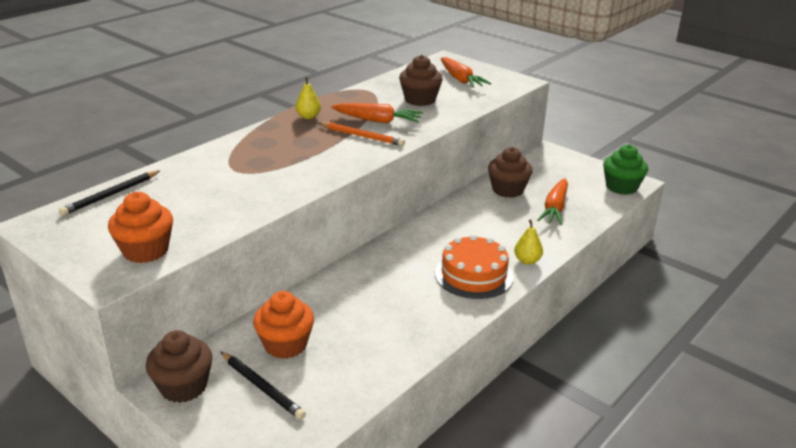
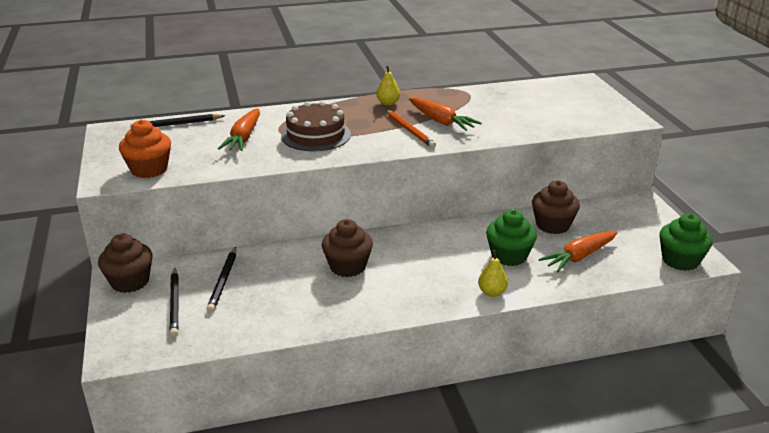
camera: 35 degrees right, 0 degrees up
orange cupcake [253,291,314,359] -> black pencil [207,247,236,313]
brown cupcake [399,55,443,106] -> brown cupcake moved to [322,219,373,277]
orange cake [435,234,514,299] -> none
orange carrot [441,57,491,88] -> orange carrot moved to [218,108,260,151]
none -> brown cake [281,101,351,151]
none -> green cupcake [486,209,537,266]

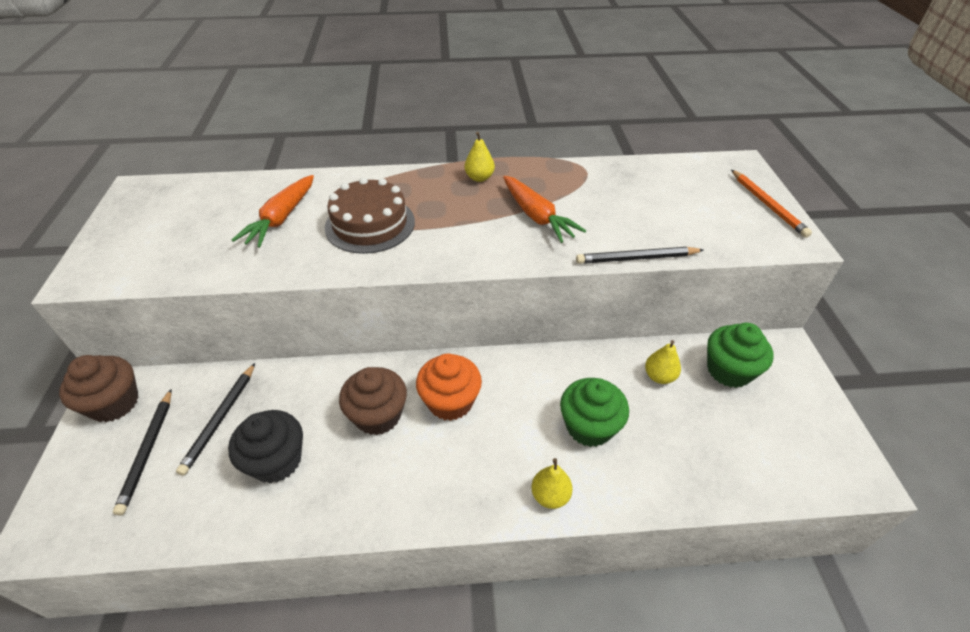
camera: 10 degrees right, 15 degrees up
orange cupcake [119,120,171,178] -> orange cupcake moved to [416,354,482,421]
black pencil [131,114,226,127] -> black pencil moved to [576,247,704,264]
orange pencil [386,110,436,148] -> orange pencil moved to [731,170,812,238]
brown cupcake [532,181,580,234] -> yellow pear [645,340,681,384]
orange carrot [539,231,618,272] -> none
green cupcake [659,214,713,271] -> green cupcake moved to [707,323,774,388]
none -> black cupcake [228,410,303,483]

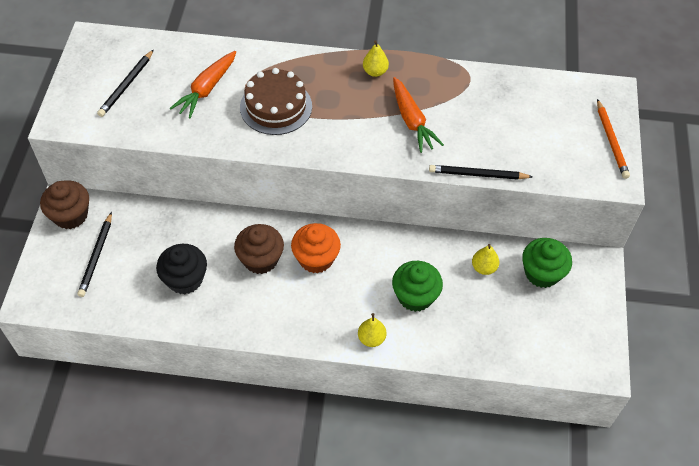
camera: 10 degrees right, 10 degrees up
black pencil [176,363,255,476] -> black pencil moved to [97,49,154,117]

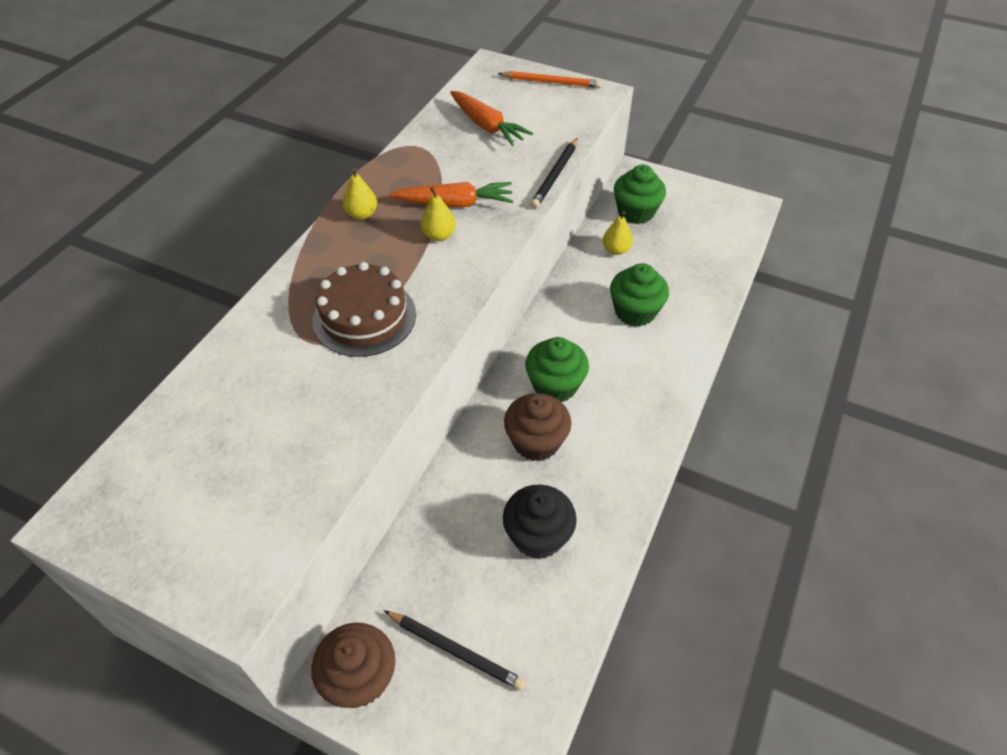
camera: 70 degrees left, 5 degrees down
black pencil [97,49,154,117] -> none
orange carrot [170,51,236,118] -> orange carrot moved to [450,91,533,146]
orange cupcake [291,223,341,273] -> green cupcake [525,337,589,402]
yellow pear [358,313,386,347] -> yellow pear moved to [421,187,456,241]

